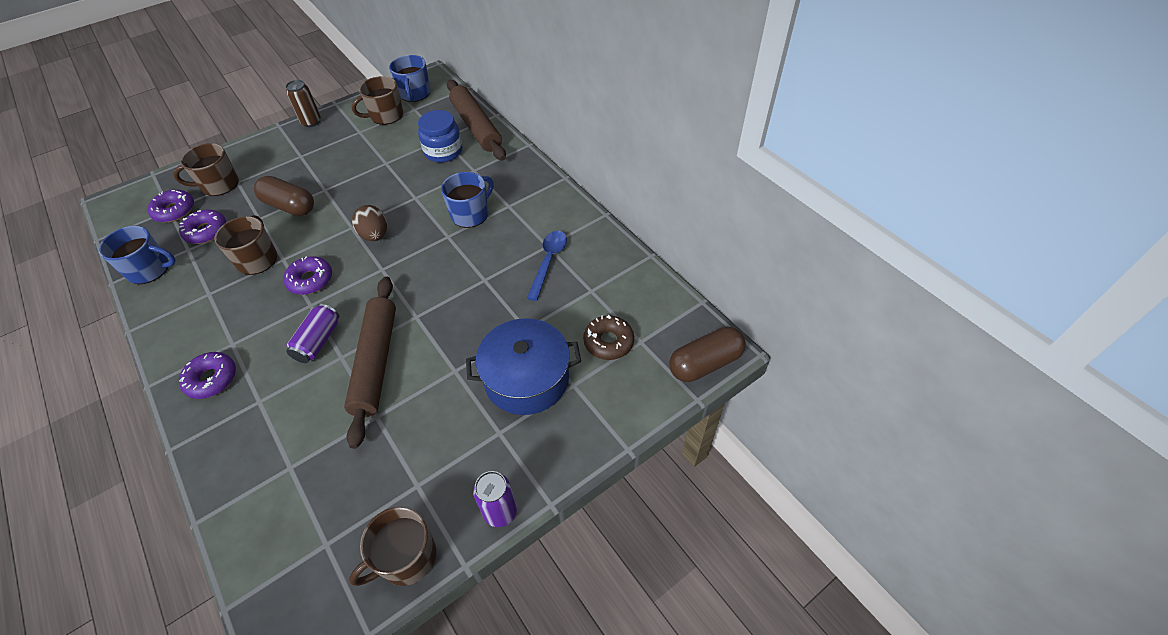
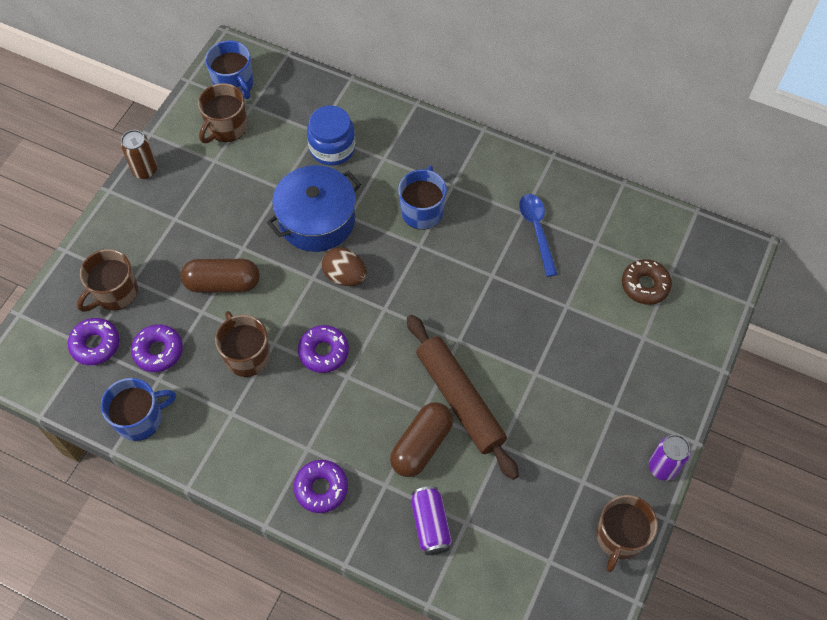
camera: 30 degrees left, 10 degrees up
purple can [286,304,339,363] -> purple can moved to [411,486,452,555]
brown rolling pin [447,80,506,161] -> none
blue pot [466,318,581,415] -> blue pot moved to [267,165,361,252]
brown capsule [669,326,746,382] -> brown capsule moved to [390,402,453,477]

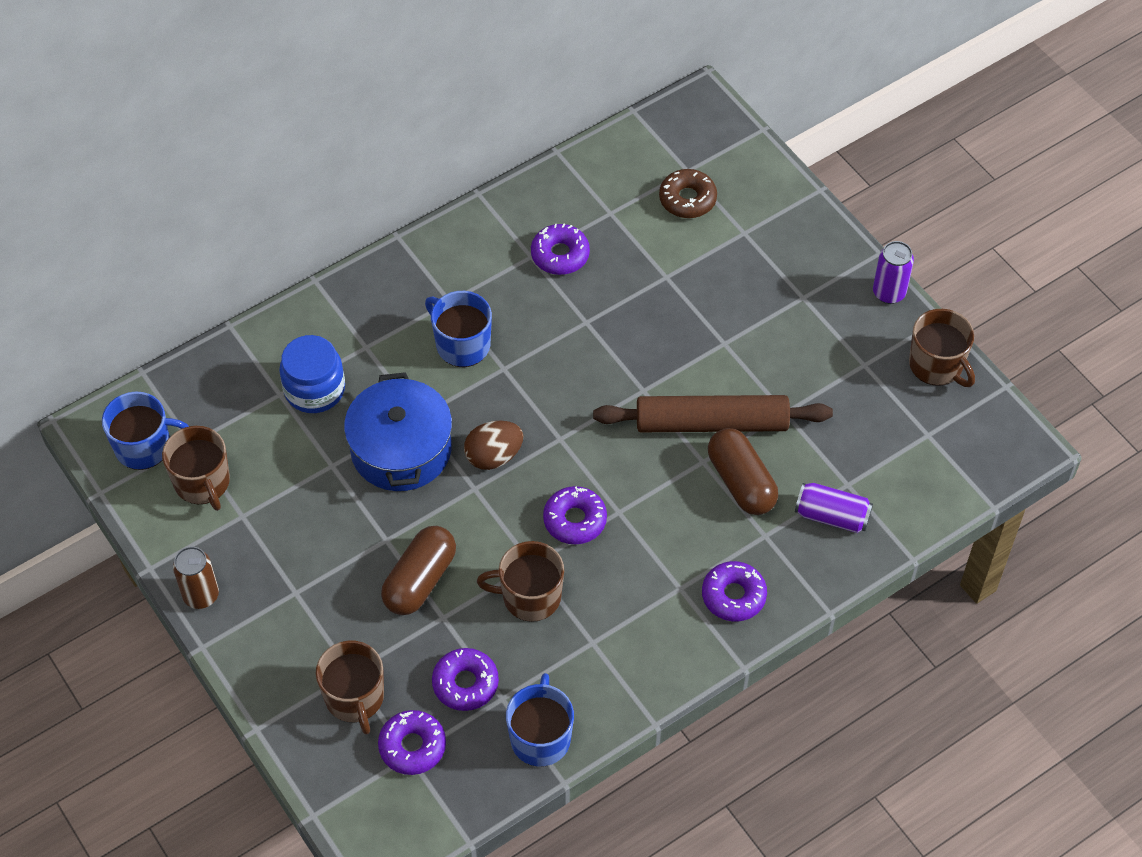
camera: 60 degrees left, 5 degrees down
blue spoon [519,194,557,277] -> purple donut [531,224,590,275]

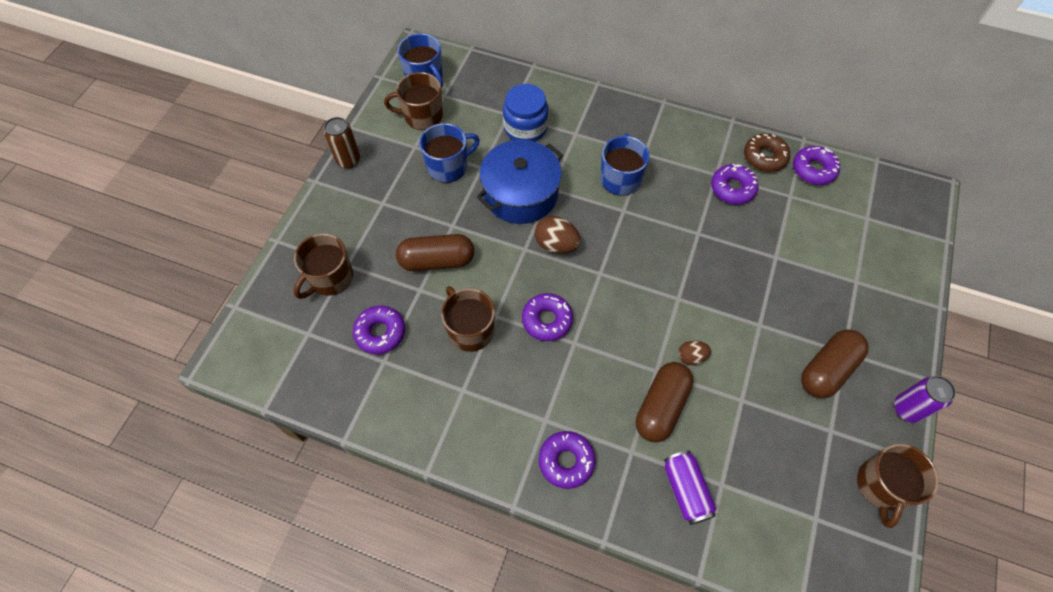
camera: 55 degrees right, 5 degrees up
brown mug [162,426,230,511] -> brown mug turned 60 degrees clockwise [384,72,443,130]
purple donut [378,710,446,775] -> purple donut moved to [793,146,840,185]
blue mug [506,673,574,767] -> blue mug moved to [419,123,480,183]
brown rolling pin [593,395,833,432] -> brown egg [678,340,711,365]
brown donut [659,169,717,218] -> brown donut moved to [744,133,790,172]
none -> brown capsule [801,329,869,398]

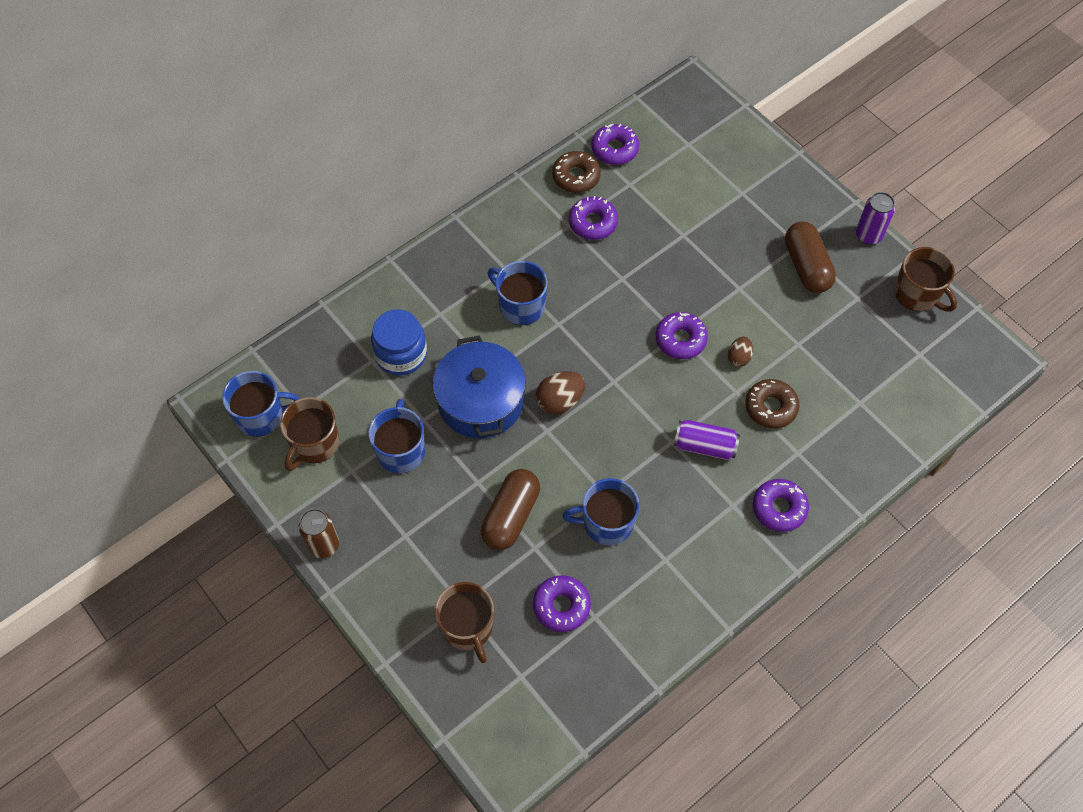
camera: 60 degrees left, 0 degrees up
brown mug [441,286,495,352] -> blue mug [562,478,640,546]
purple donut [522,293,573,341] -> purple donut moved to [656,312,708,359]
brown capsule [636,362,694,442] -> brown donut [745,379,799,429]
purple can [664,450,716,525] -> purple can moved to [674,420,740,460]

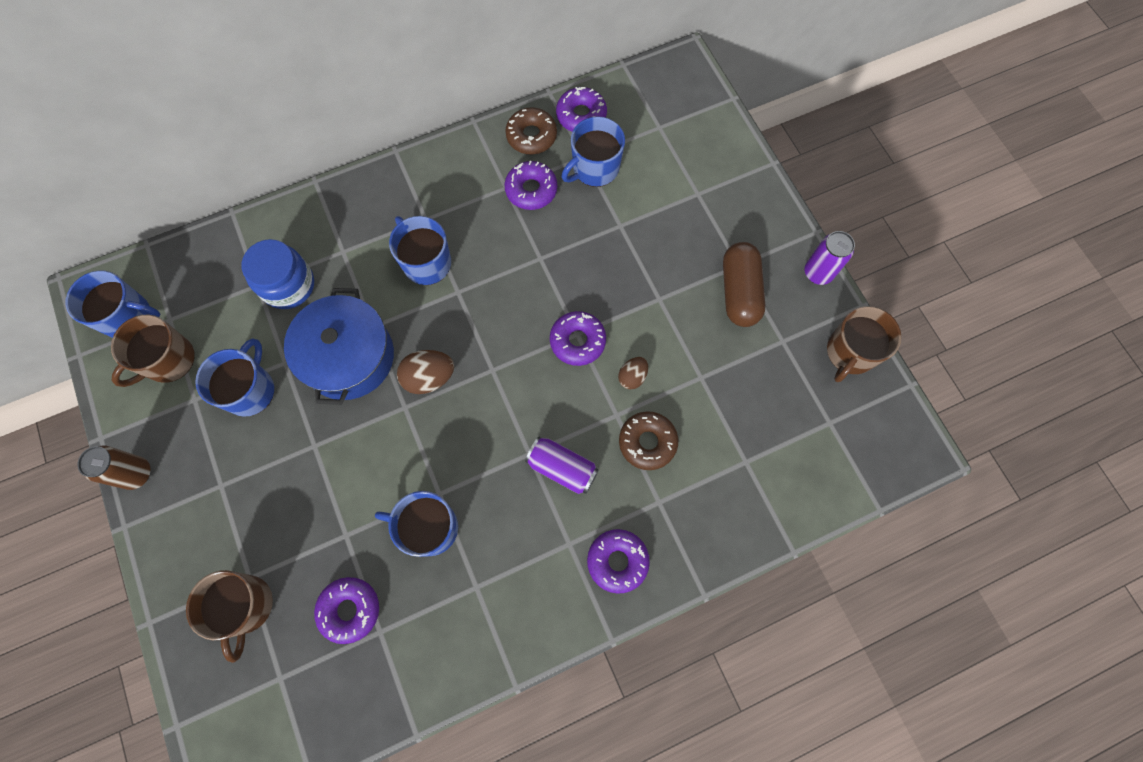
camera: 15 degrees right, 10 degrees up
brown capsule [481,469,540,550] -> none
brown mug [894,247,957,312] -> brown mug turned 60 degrees clockwise [827,306,901,382]
none -> blue mug [561,116,625,187]

